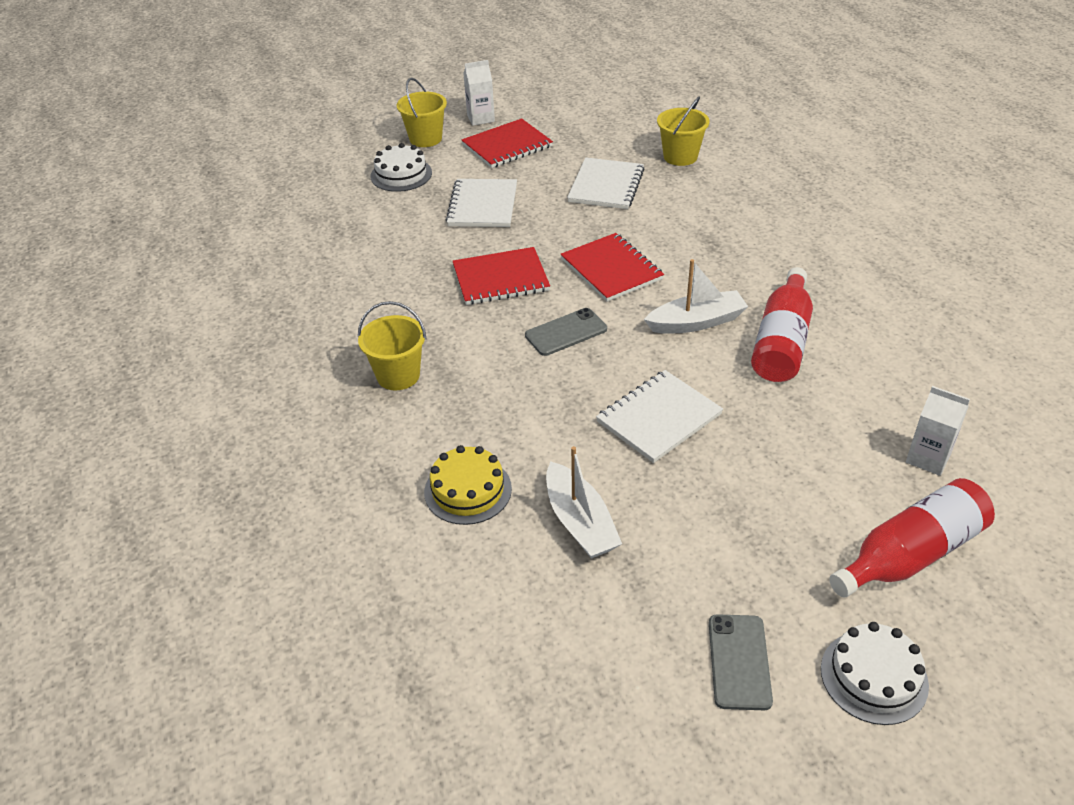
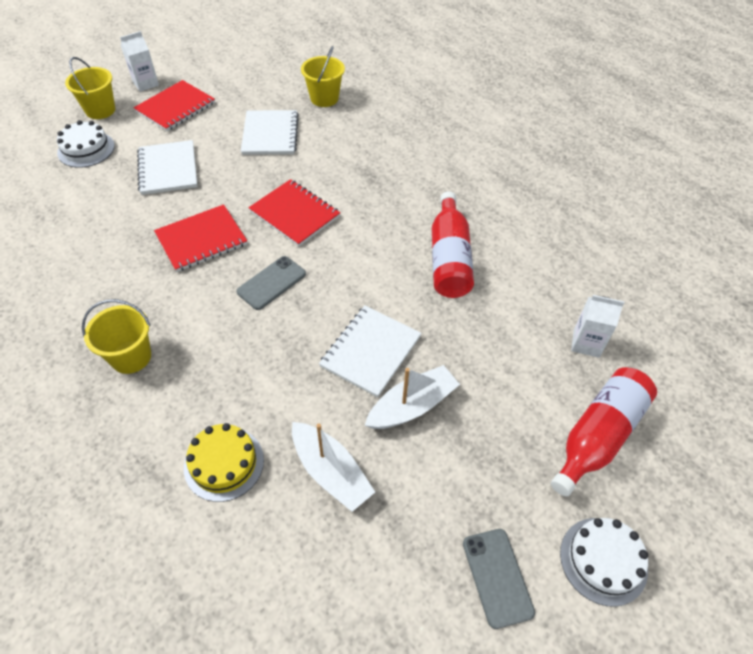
camera: 20 degrees left, 10 degrees up
white boat [644,259,748,334] -> white boat moved to [365,365,460,429]

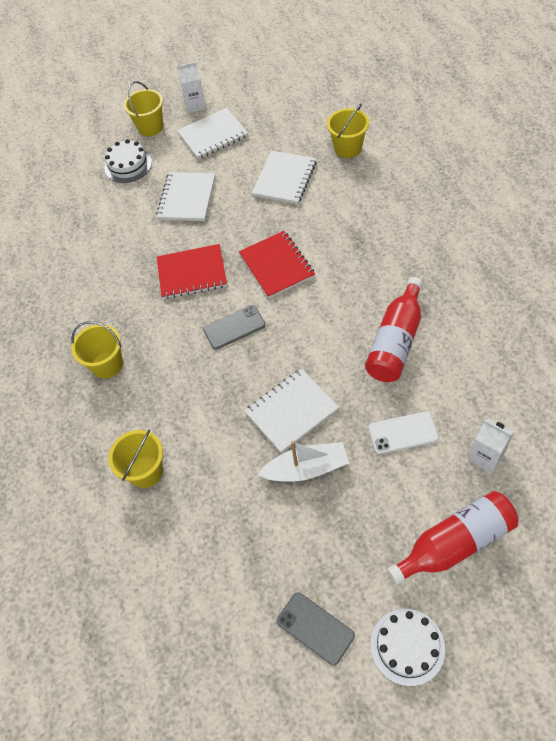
camera: 30 degrees right, 5 degrees up
red notebook [134,80,215,131] -> white notebook [177,108,248,159]
yellow cake [184,423,264,502] -> yellow bucket [108,430,163,488]
white boat [292,422,375,512] -> none
grey phone [463,529,535,629] -> grey phone turned 60 degrees counterclockwise [277,592,355,666]
none -> white phone [368,411,439,454]

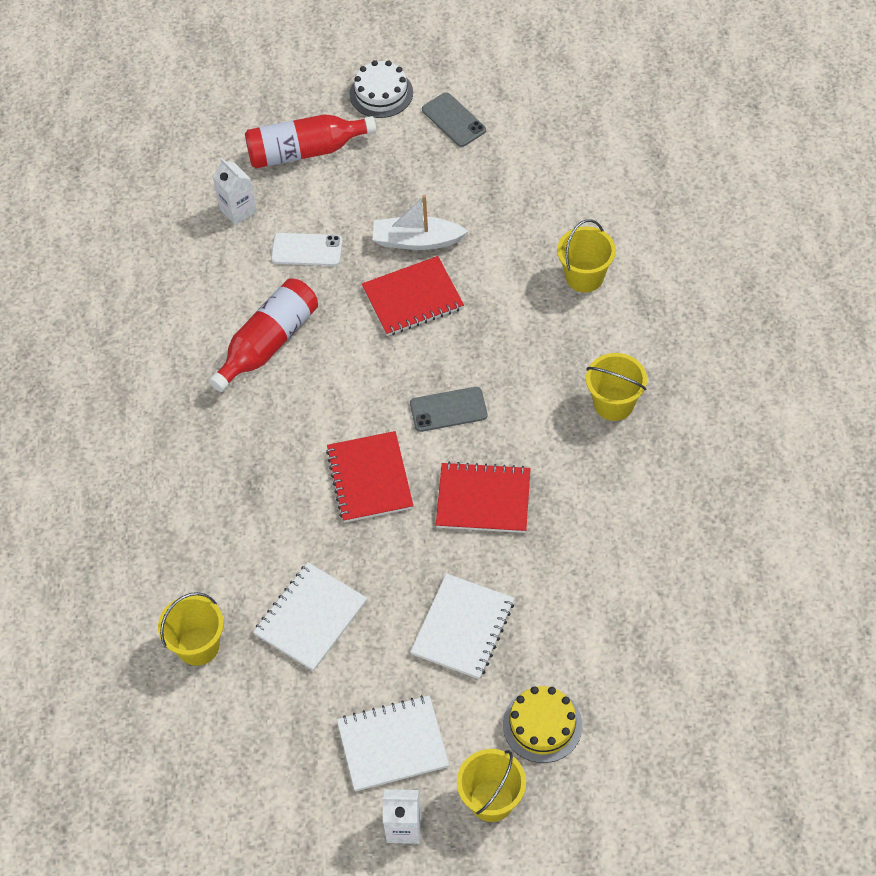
camera: 170 degrees left, 0 degrees up
white cake [105,139,152,183] -> yellow cake [503,686,582,763]
white notebook [244,369,339,453] -> red notebook [362,256,464,336]

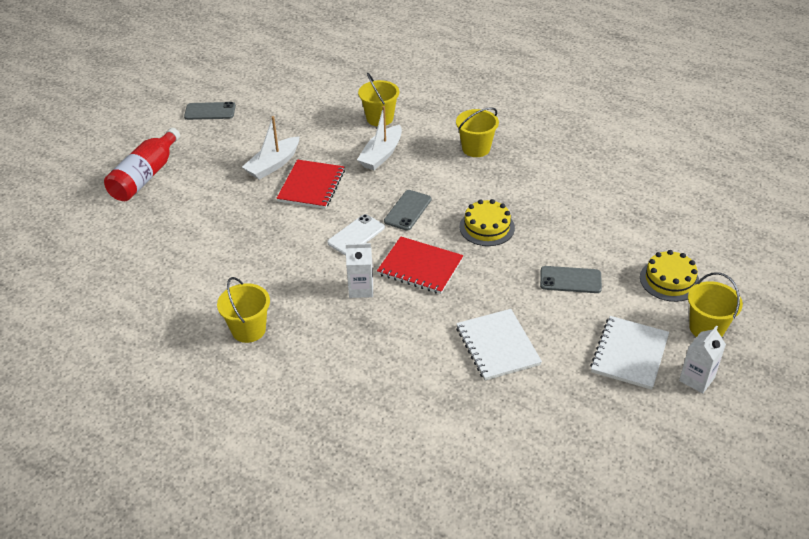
camera: 55 degrees left, 15 degrees down
yellow bucket [158,592,224,666] -> yellow bucket moved to [217,277,270,343]
red bottle [209,278,318,392] -> none
white carton [213,158,257,225] -> white carton moved to [346,243,373,298]
white phone [271,233,343,266] -> white phone moved to [327,214,385,256]
white cake [350,60,413,118] -> none
white notebook [410,573,514,679] -> grey phone [540,266,602,293]
red notebook [436,462,531,533] -> yellow cake [459,199,515,246]
none -> white boat [357,106,402,170]

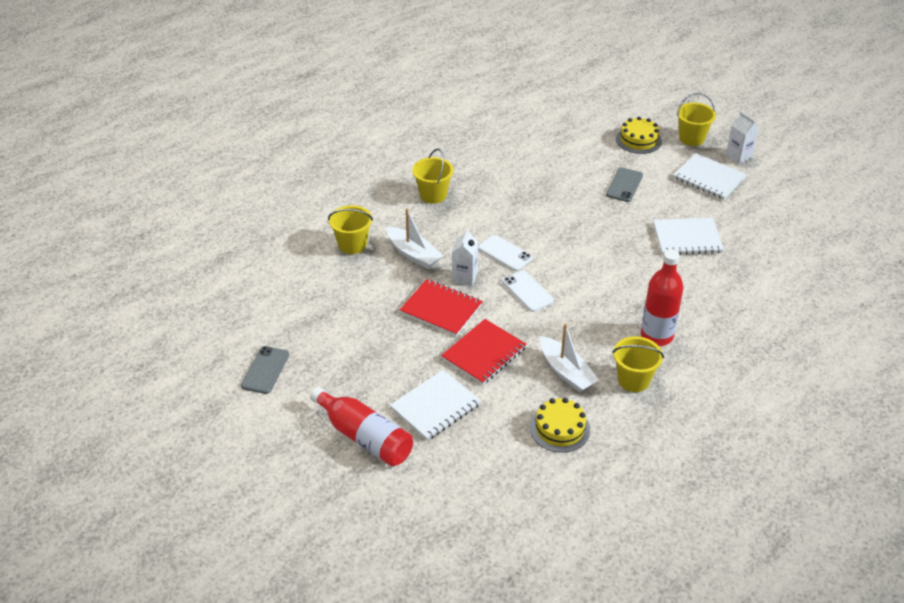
camera: 75 degrees left, 0 degrees up
white boat [242,116,300,180] -> white boat moved to [540,323,599,392]
white carton [346,243,373,298] -> white carton moved to [452,229,478,286]
red notebook [377,237,464,294] -> red notebook moved to [441,319,526,385]
grey phone [384,190,432,231] -> white phone [478,235,533,271]
yellow cake [459,199,515,246] -> yellow cake moved to [530,398,590,453]
none -> white notebook [390,370,481,441]
none -> red bottle [641,249,683,346]

